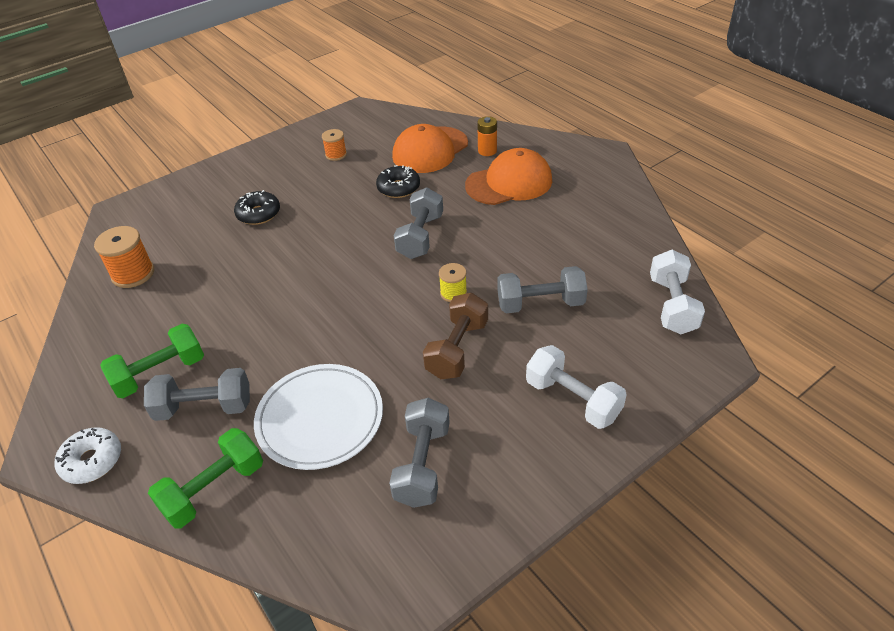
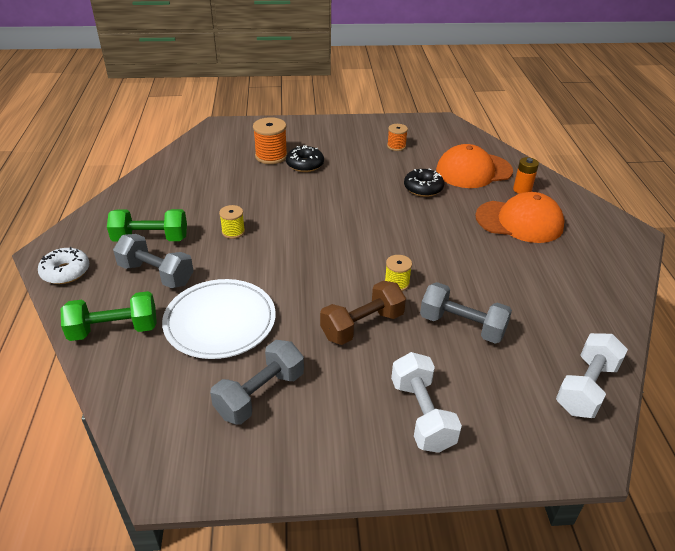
camera: 30 degrees right, 5 degrees down
orange spool [94,226,154,288] -> orange spool moved to [253,117,287,164]
grey dumbbell [394,187,443,259] -> none
none -> yellow spool [219,205,245,239]

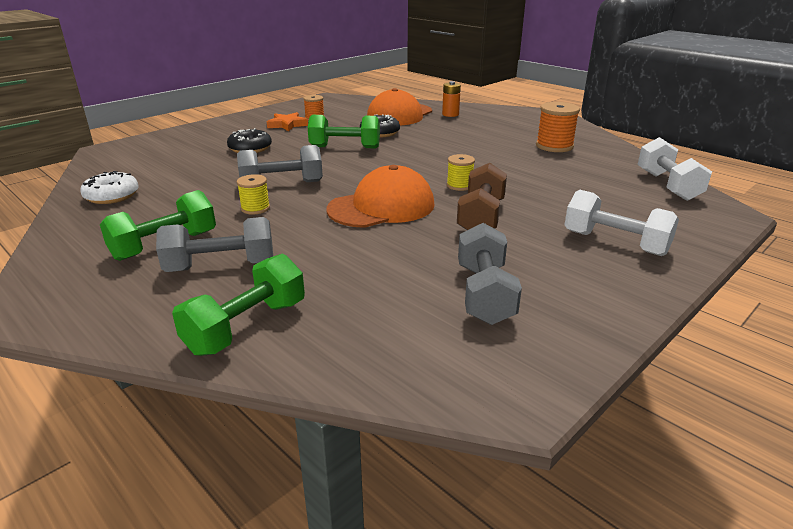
camera: 40 degrees left, 10 degrees down
white donut [38,247,89,284] -> white donut moved to [80,171,139,204]
white plate [162,279,276,359] -> none
orange spool [253,117,287,164] -> orange spool moved to [536,102,580,152]
grey dumbbell [420,282,512,344] -> grey dumbbell moved to [237,145,323,182]
orange cap [475,192,565,243] -> orange cap moved to [327,165,434,228]
none -> orange star [267,112,308,131]
none -> green dumbbell [308,115,380,148]

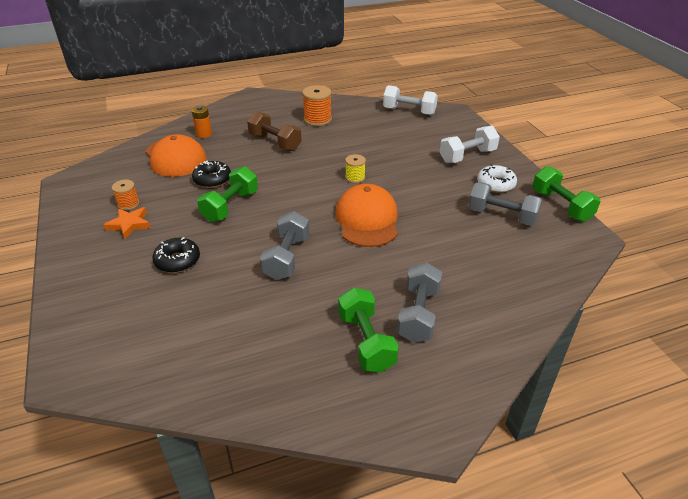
camera: 65 degrees left, 10 degrees up
white donut [80,171,139,204] -> white donut moved to [477,164,517,193]
green dumbbell [172,254,305,356] -> green dumbbell moved to [532,166,601,222]
yellow spool [237,174,270,215] -> none
brown dumbbell [457,163,507,230] -> brown dumbbell moved to [247,111,302,151]

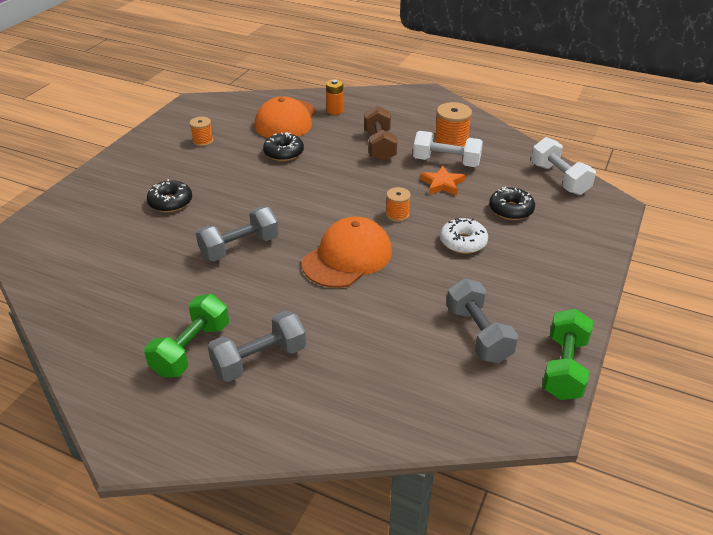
camera: 45 degrees right, 0 degrees up
orange star [104,207,151,239] -> orange star moved to [420,166,465,196]
green dumbbell [197,166,258,222] -> none
yellow spool [345,154,366,183] -> orange spool [386,187,411,222]
white dumbbell [440,126,500,163] -> white dumbbell moved to [413,131,483,167]
white donut [477,164,517,193] -> white donut moved to [440,218,488,254]
none -> black donut [489,187,535,220]

